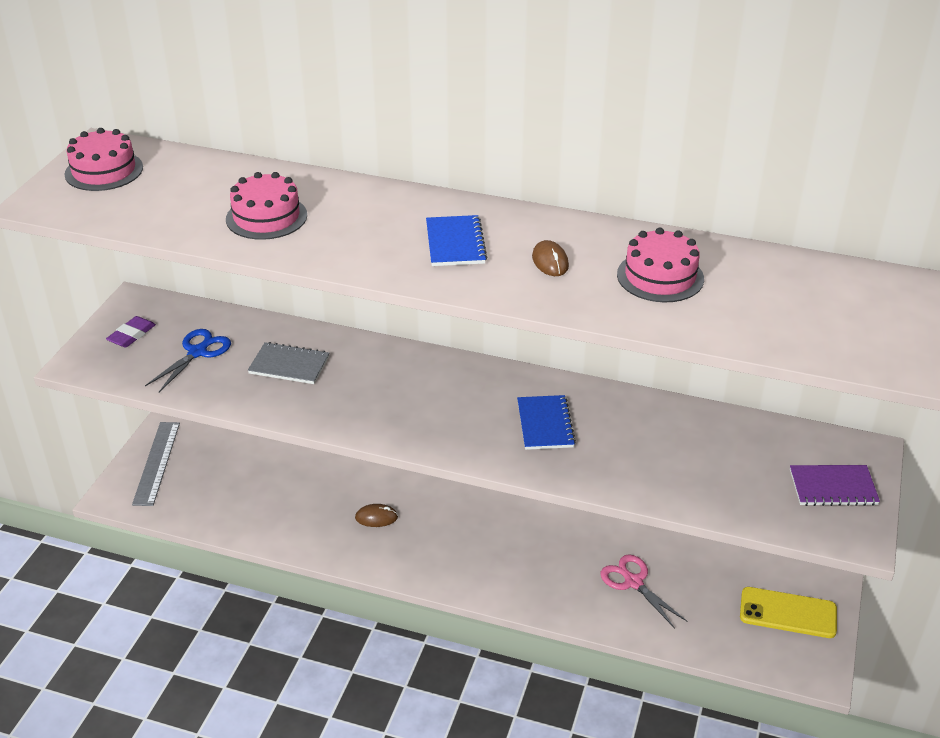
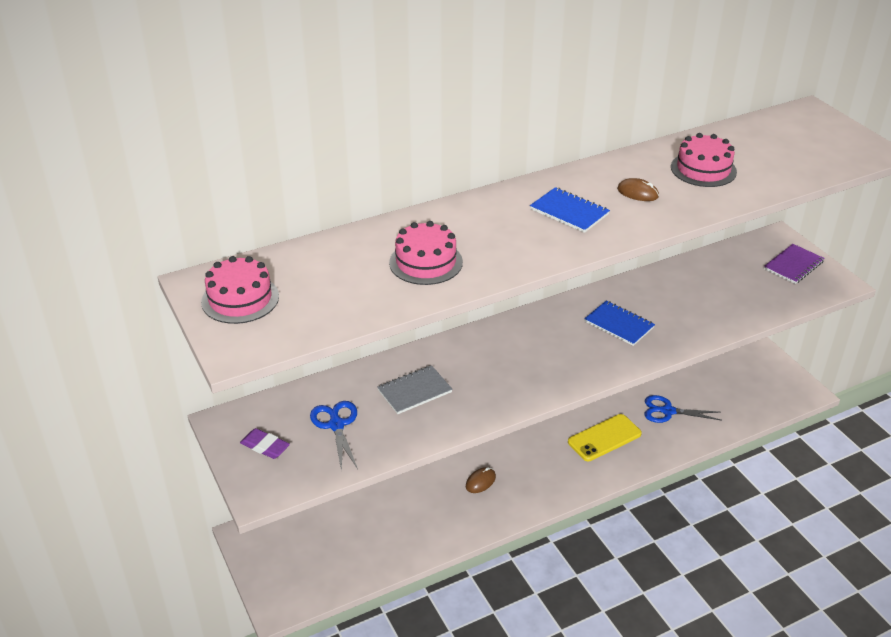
camera: 45 degrees left, 0 degrees up
purple eraser [106,316,156,348] -> purple eraser turned 45 degrees counterclockwise [240,428,290,459]
grey ruler [132,422,180,506] -> none
pink scissors [601,554,687,629] -> blue scissors [644,395,722,423]
yellow phone [740,587,837,638] -> yellow phone moved to [568,414,642,461]

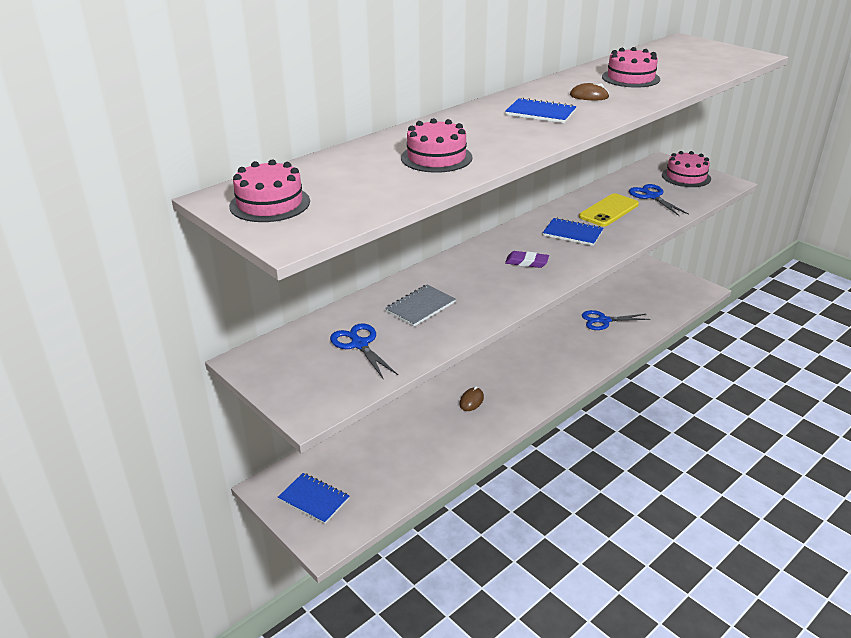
camera: 15 degrees left, 5 degrees down
purple eraser [240,428,290,459] -> purple eraser moved to [505,251,549,268]
yellow phone [568,414,642,461] -> yellow phone moved to [579,193,639,227]
purple notebook [764,244,825,284] -> pink cake [662,151,711,187]
none -> blue notebook [278,473,349,524]
none -> blue scissors [629,184,689,216]

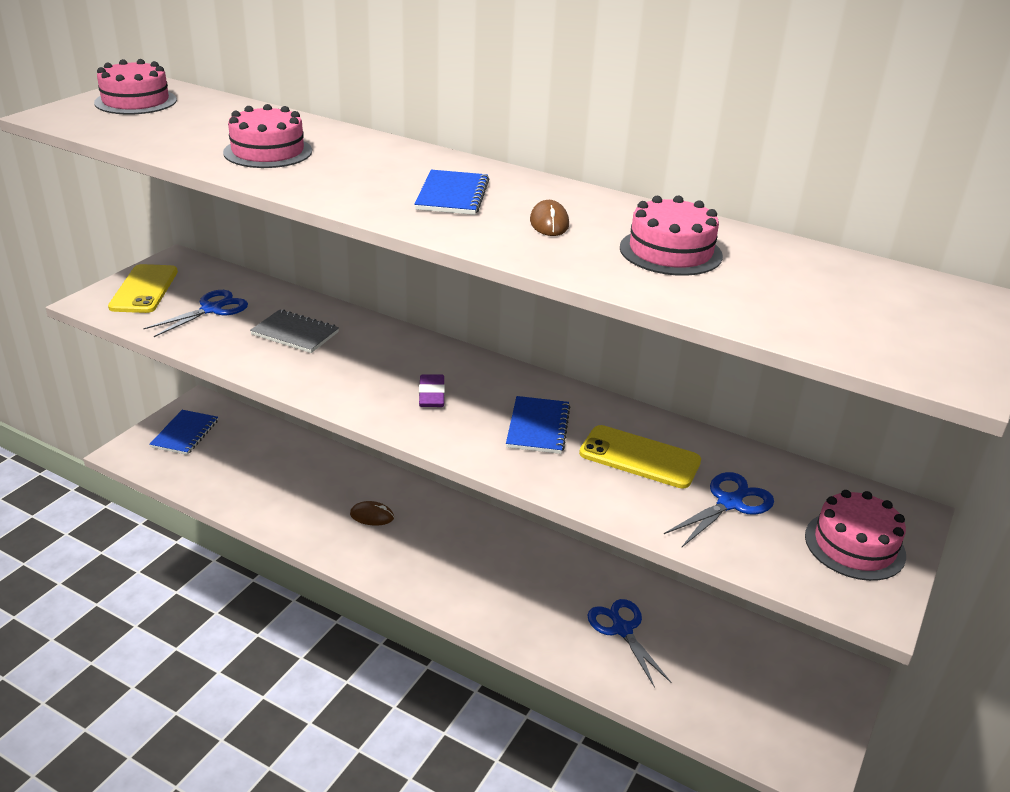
camera: 70 degrees right, 0 degrees up
none -> yellow phone [108,264,178,313]

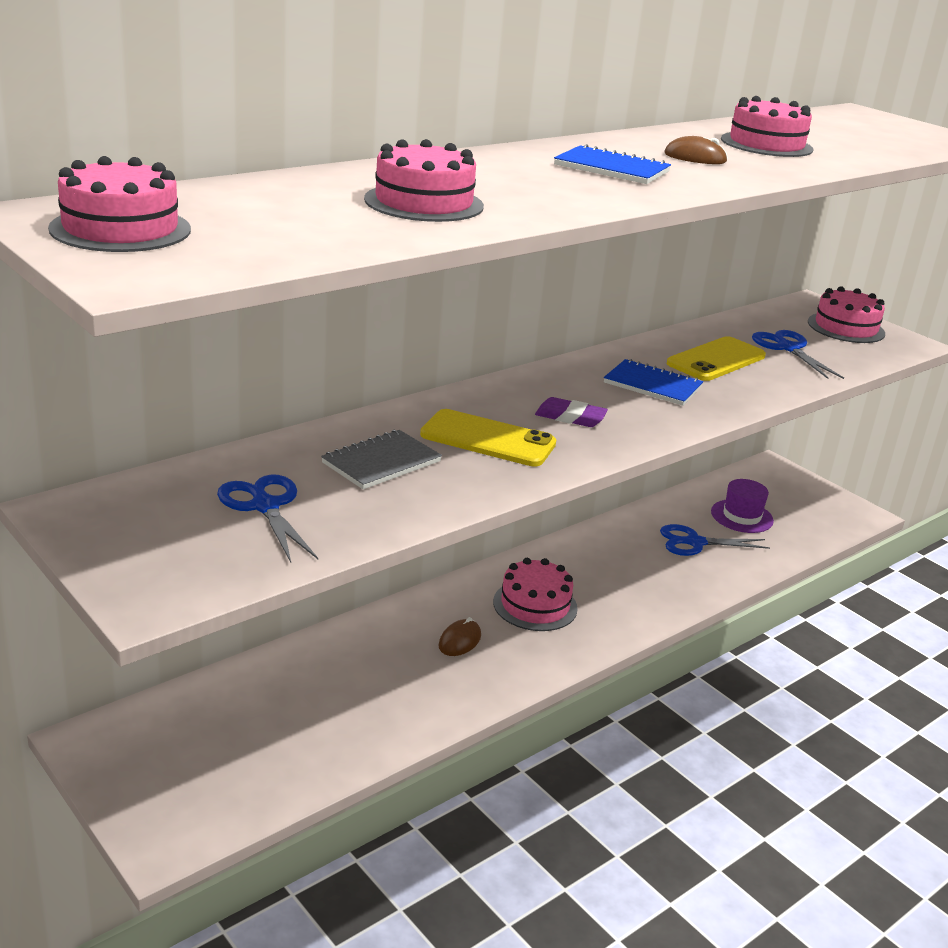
camera: 70 degrees left, 5 degrees down
yellow phone [108,264,178,313] -> yellow phone moved to [420,409,556,467]
blue notebook [149,410,218,455] -> none
none -> pink cake [493,558,578,631]
none -> purple hat [711,479,774,533]

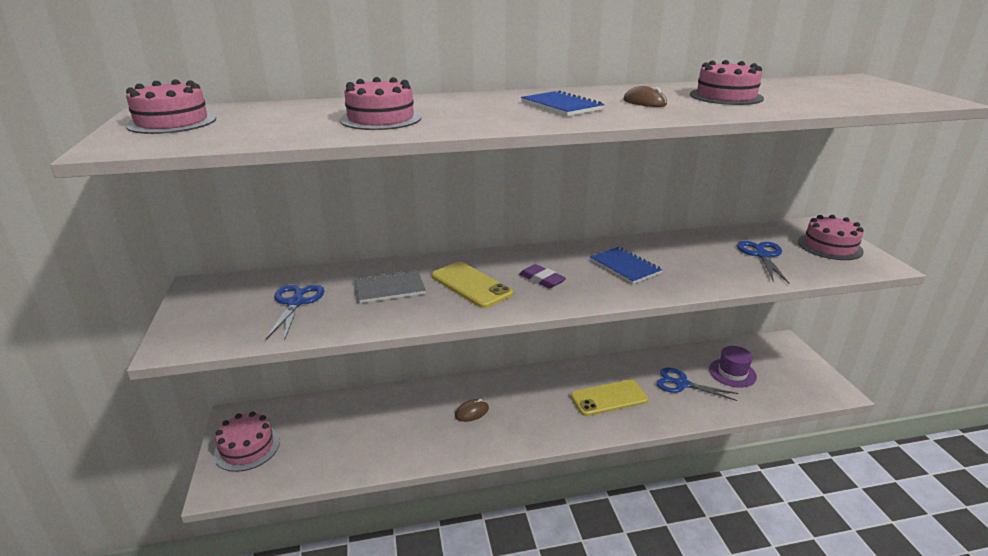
camera: 30 degrees right, 0 degrees up
pink cake [493,558,578,631] -> pink cake moved to [214,411,280,472]
yellow phone [667,336,766,381] -> yellow phone moved to [570,379,648,416]

